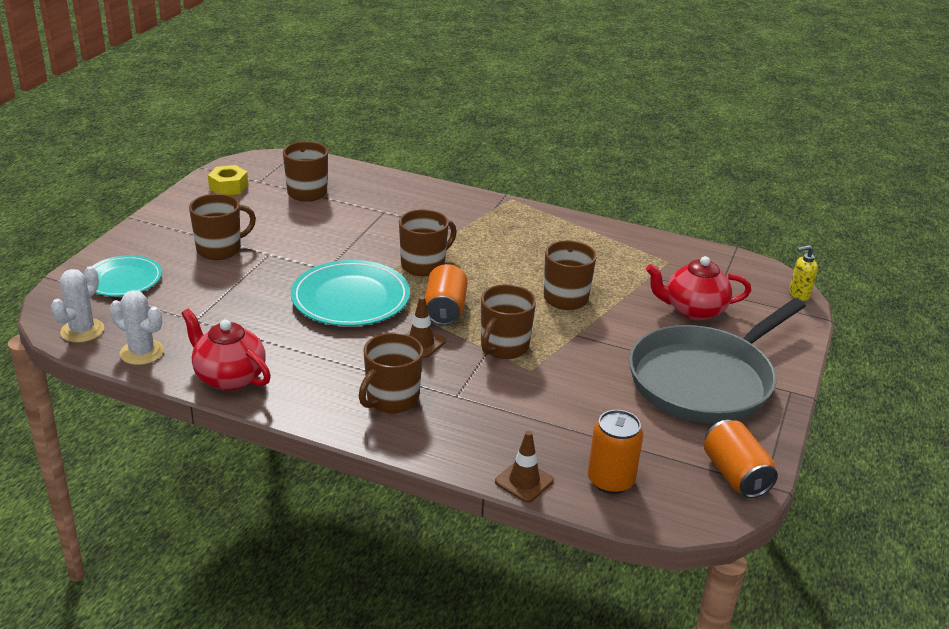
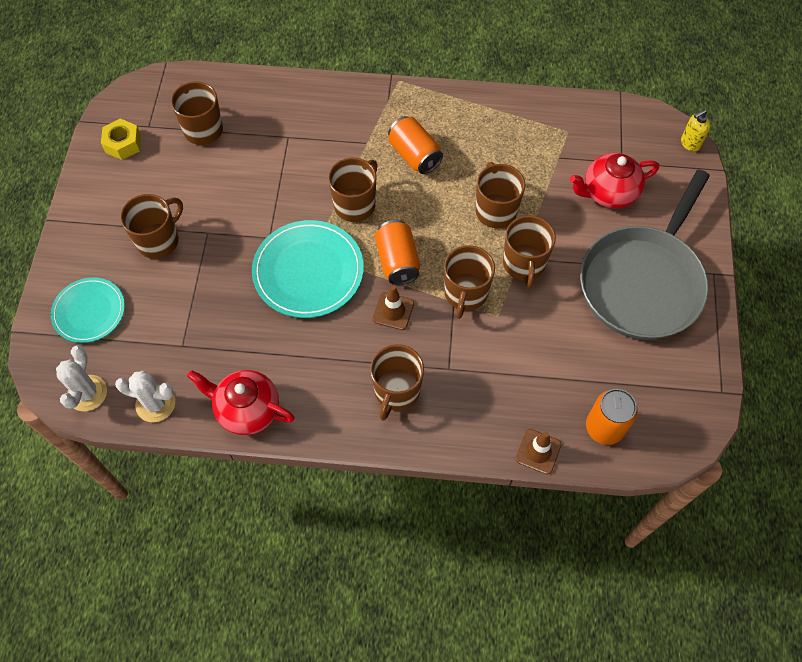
camera: 15 degrees left, 30 degrees up
orange can [704,420,778,498] -> orange can moved to [388,116,443,174]
none -> brown mug [503,215,556,288]

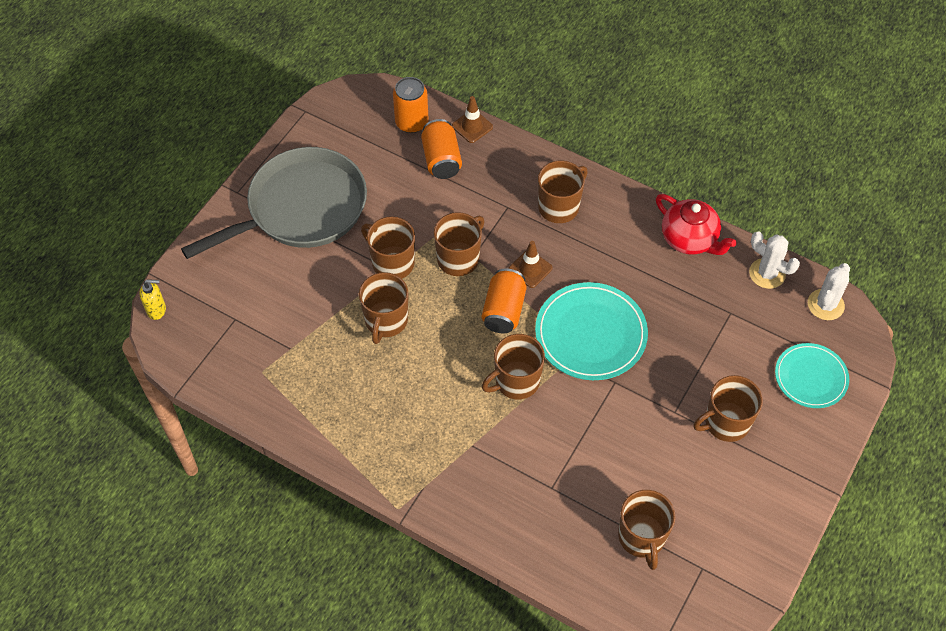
camera: 155 degrees left, 5 degrees down
yellow nut [101,118,141,160] -> none
orange can [388,116,443,174] -> orange can moved to [421,119,462,179]
brown mug [503,215,556,288] -> brown mug turned 75 degrees counterclockwise [361,217,415,279]
red teapot [570,153,659,208] -> none

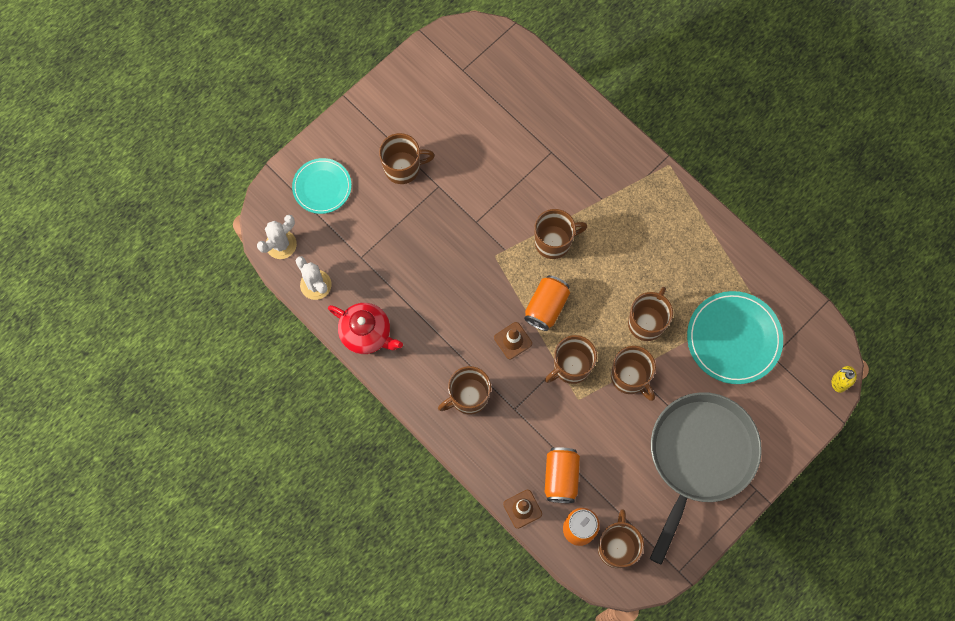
camera: 165 degrees left, 15 degrees up
grey pan [181,147,367,259] -> grey pan turned 135 degrees clockwise [650,392,762,565]
turquoise plate [535,282,648,380] -> turquoise plate moved to [687,291,783,384]
brown mug [618,490,676,570] -> brown mug moved to [598,509,644,568]
red teapot [656,194,737,255] -> red teapot turned 150 degrees clockwise [328,303,403,354]

